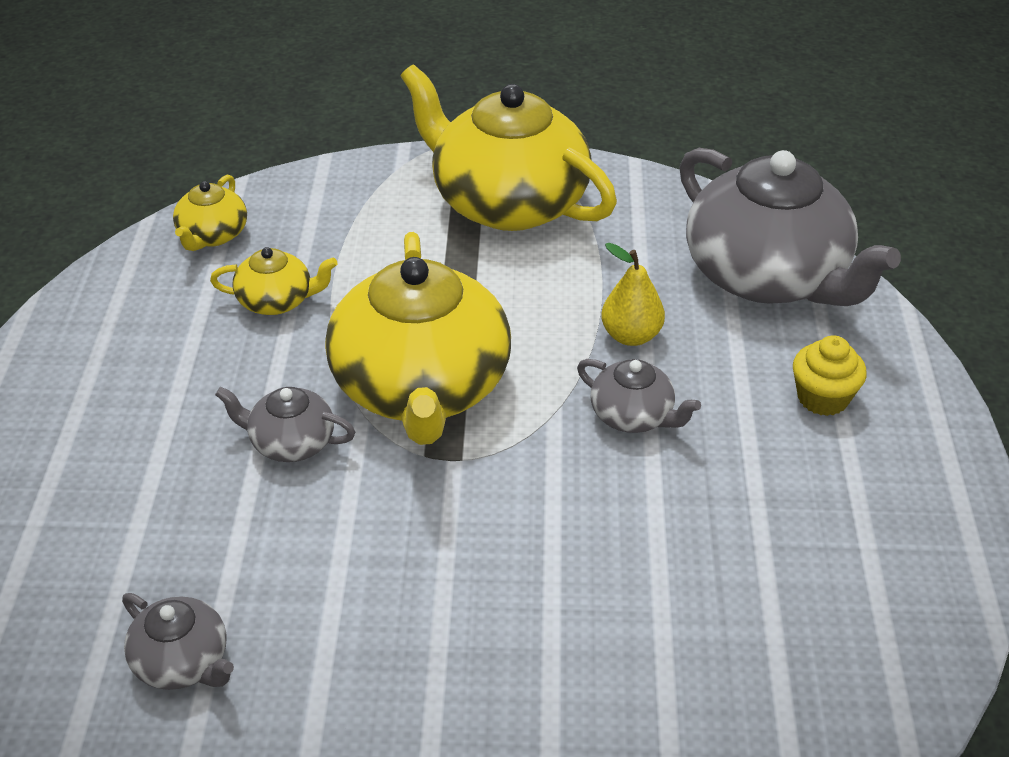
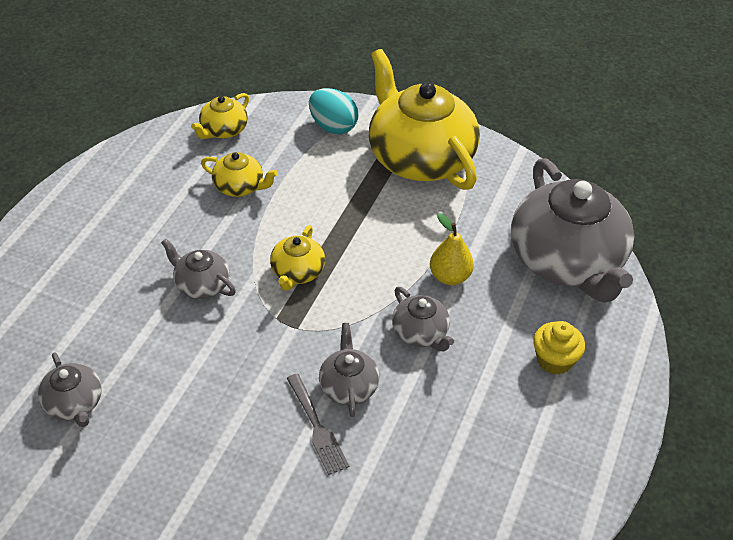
camera: 20 degrees right, 5 degrees up
yellow teapot [325,232,511,445] -> yellow teapot [270,225,325,291], size x0.45
none -> grey fork [287,374,349,475]
none -> turquoise egg [309,88,358,134]
none -> grey teapot [319,323,379,417]

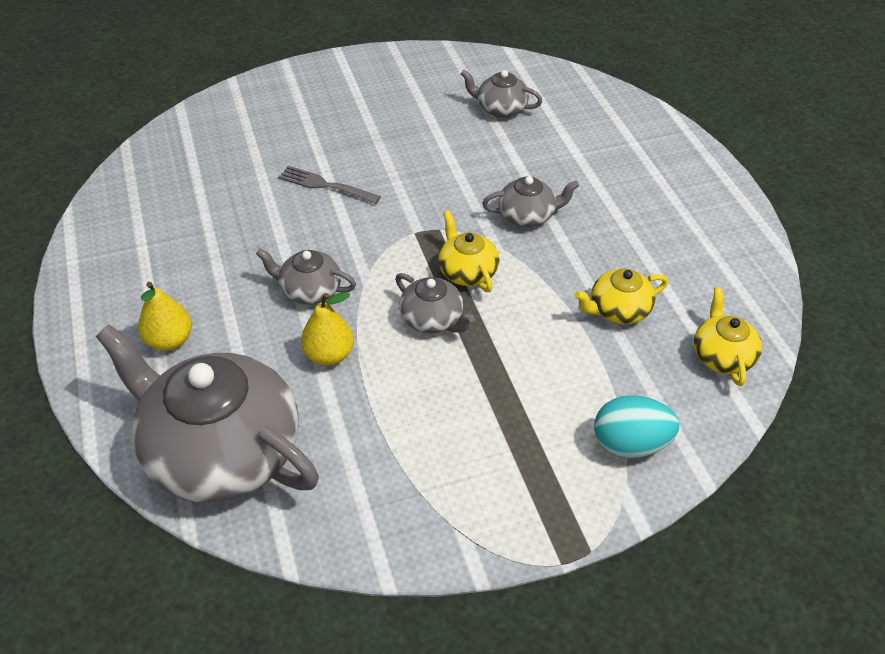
camera: 140 degrees right, 0 degrees up
grey teapot [319,323,379,417] -> grey teapot moved to [395,273,475,333]
yellow teapot [369,49,480,190] -> none
yellow cupcake [533,321,585,375] -> yellow pear [138,282,192,351]

